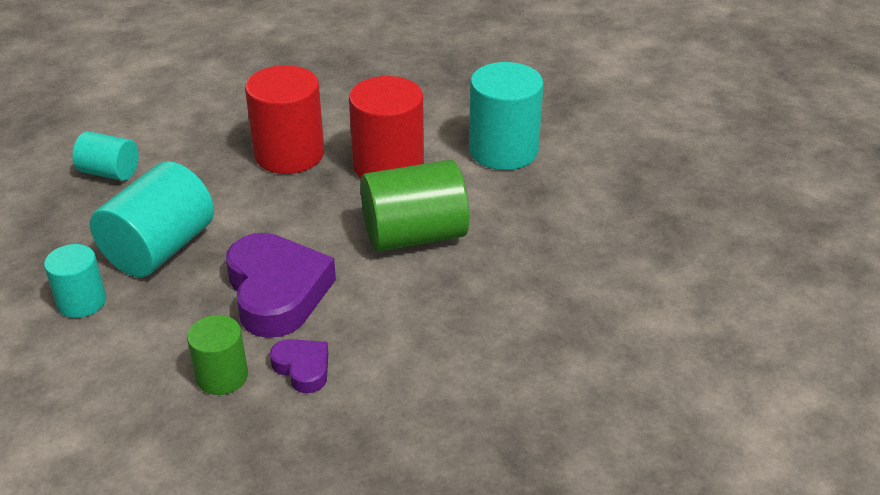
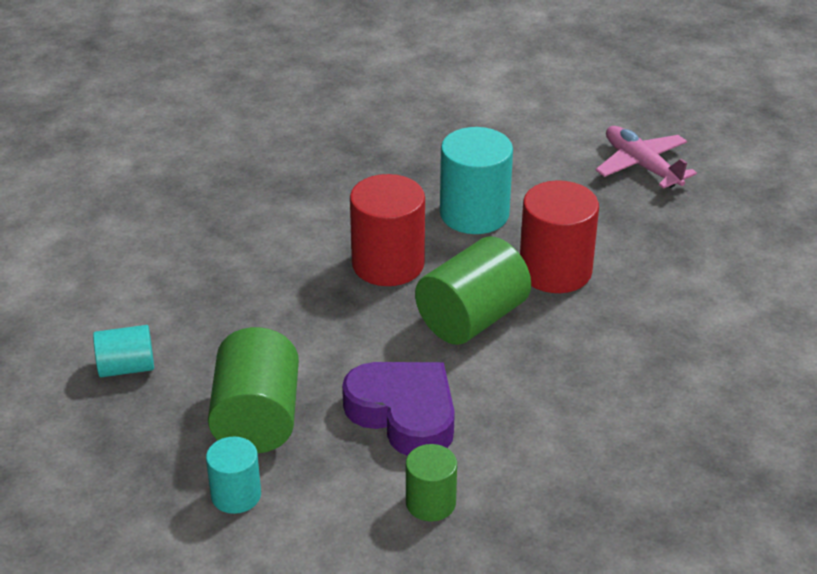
camera: 30 degrees left, 0 degrees up
turquoise cylinder [90,161,214,277] -> green cylinder [208,327,299,453]
red cylinder [245,65,324,174] -> red cylinder moved to [520,180,599,293]
purple heart [270,339,328,393] -> none
none -> pink plane [596,126,697,189]

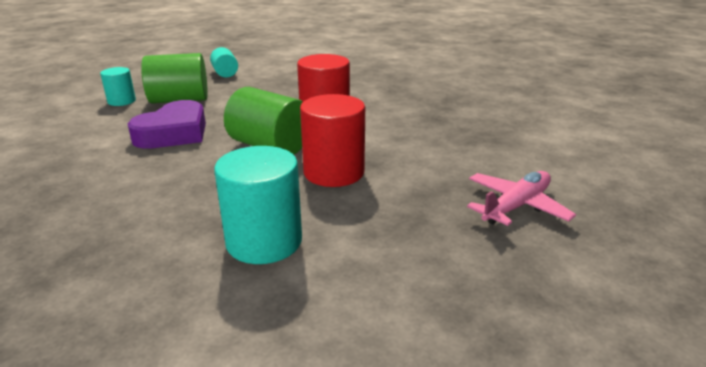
camera: 80 degrees right, 10 degrees down
green cylinder [406,444,457,522] -> none
turquoise cylinder [440,127,513,234] -> turquoise cylinder moved to [214,146,302,264]

